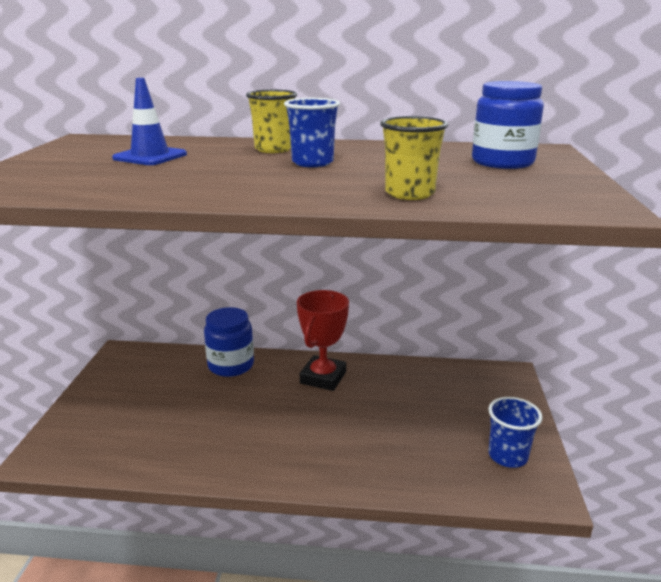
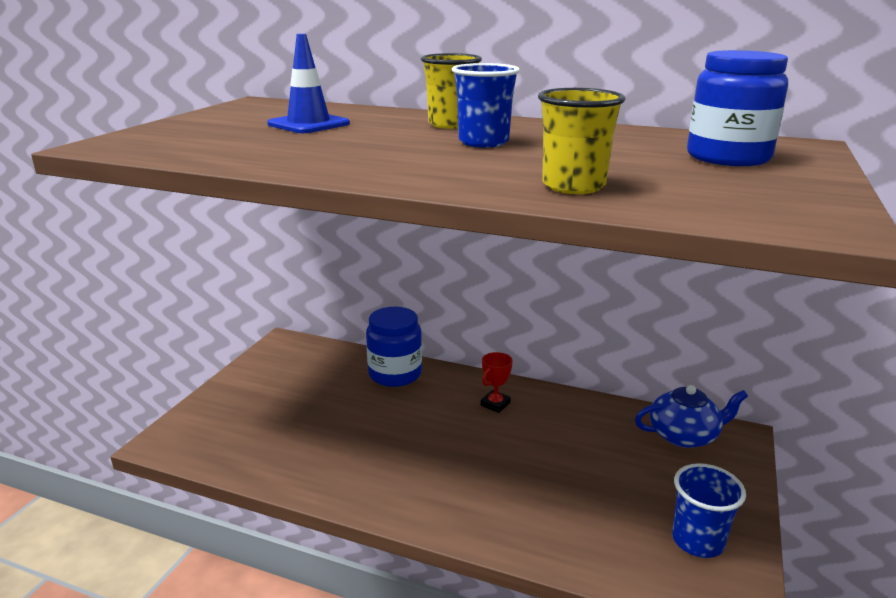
camera: 15 degrees right, 0 degrees up
red trophy [297,290,349,391] -> red trophy [481,352,513,413], size x0.50
none -> blue teapot [635,385,748,448]

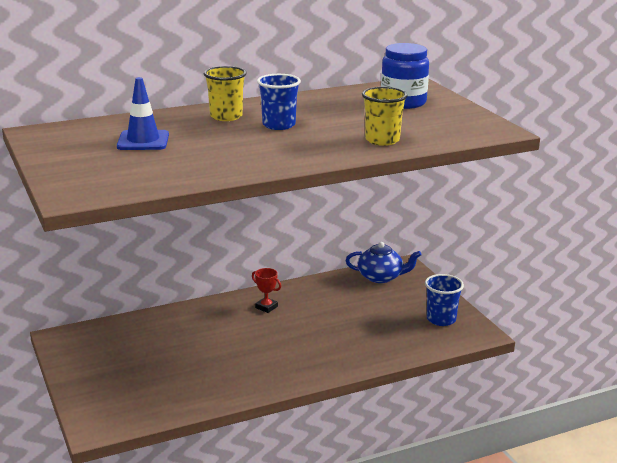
camera: 45 degrees left, 0 degrees up
blue jar [366,307,422,387] -> none
red trophy [481,352,513,413] -> red trophy turned 45 degrees counterclockwise [252,268,281,313]
blue teapot [635,385,748,448] -> blue teapot turned 60 degrees clockwise [346,242,421,283]

